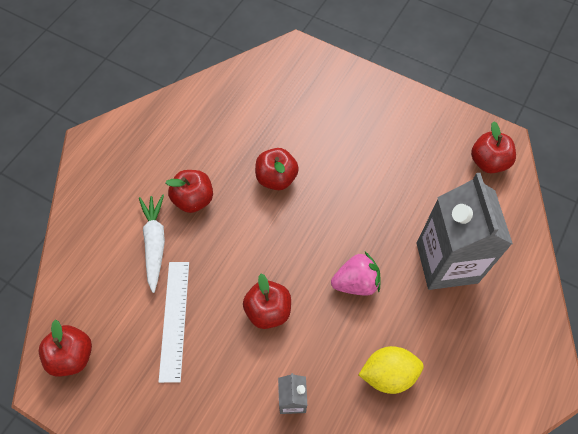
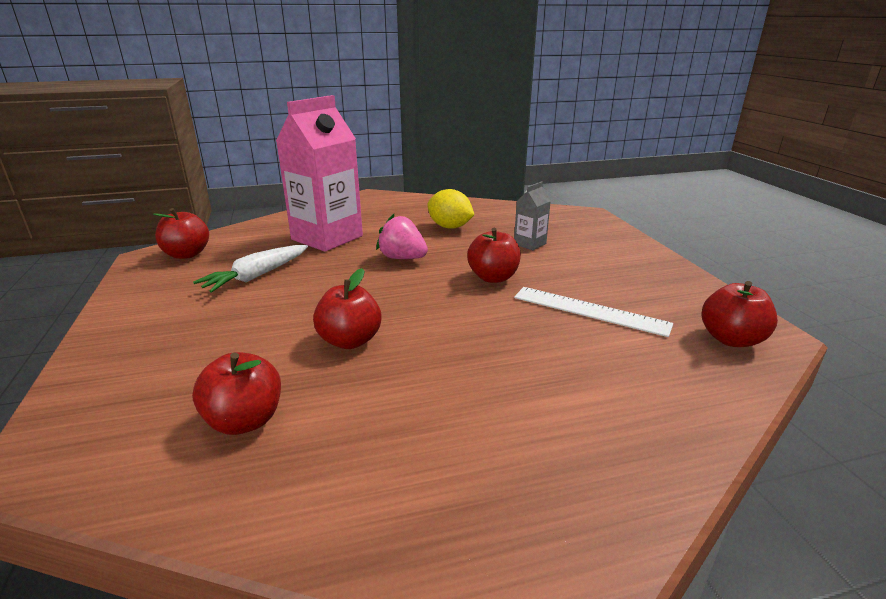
camera: 135 degrees left, 35 degrees down
white carrot [139,194,165,293] -> white carrot moved to [193,245,308,293]
white ruler [159,262,189,383] -> white ruler turned 75 degrees clockwise [514,287,673,337]
red apple [166,170,213,213] -> red apple moved to [192,352,281,435]
grey carton [416,173,513,290] -> pink carton [276,95,363,252]

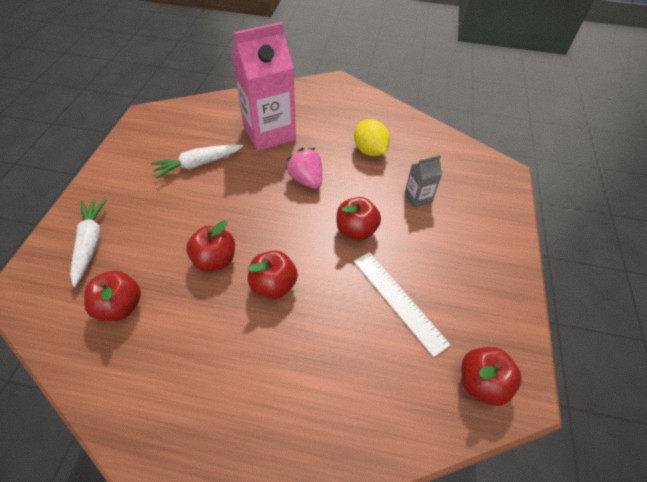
camera: 25 degrees right, 25 degrees up
red apple [153,208,209,259] -> red apple moved to [248,251,298,299]
none -> white carrot [70,199,107,287]

